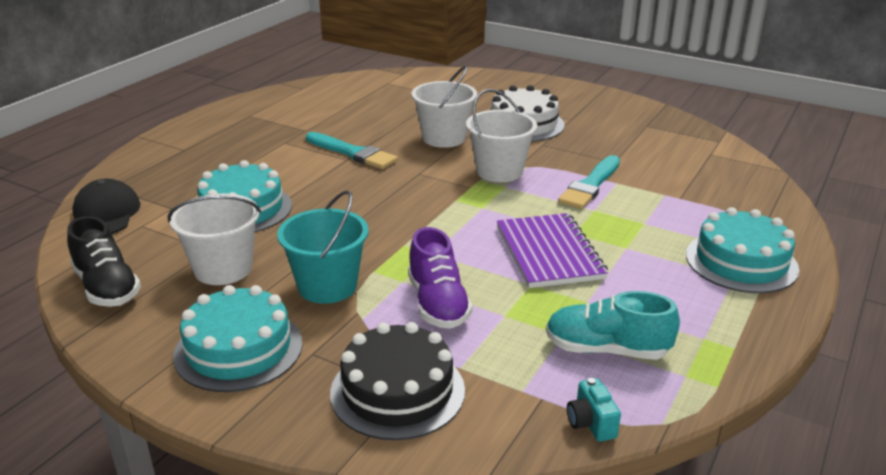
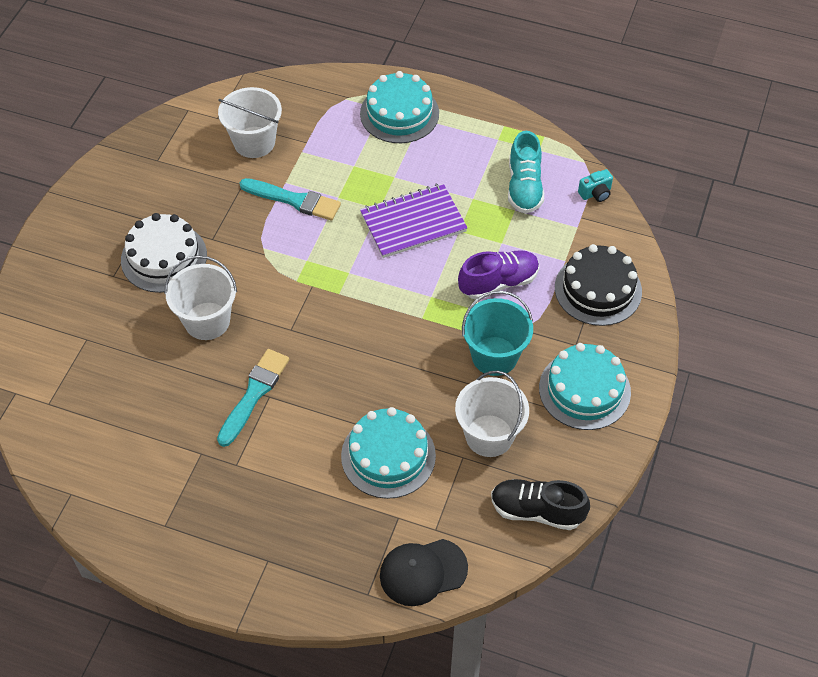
camera: 100 degrees left, 25 degrees up
black shoe [67,216,141,307] -> black shoe turned 120 degrees counterclockwise [491,479,590,530]
white bucket [466,89,537,182] -> white bucket moved to [218,87,282,158]

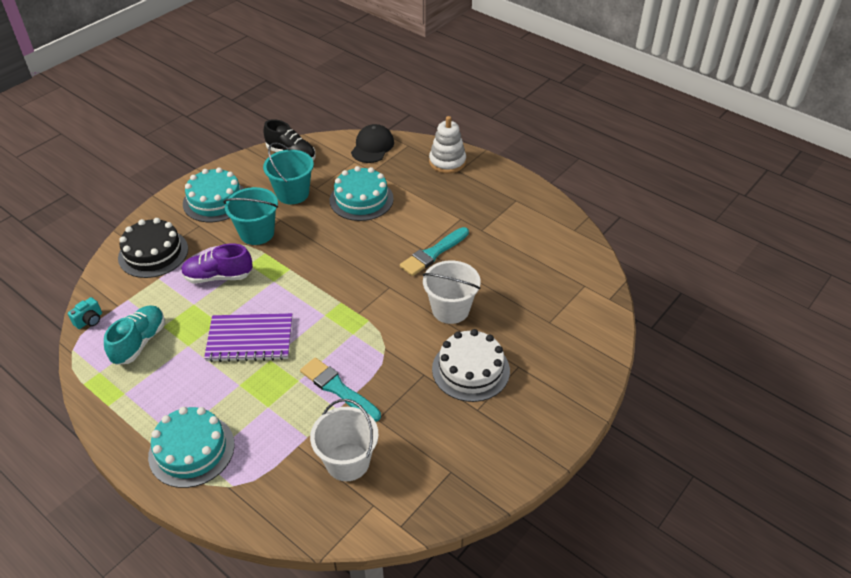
camera: 160 degrees left, 10 degrees down
black cap [380,539,468,606] -> black cap turned 75 degrees counterclockwise [351,124,394,163]
white bucket [455,371,529,457] -> turquoise bucket [263,142,314,204]
turquoise camera [578,169,613,202] -> turquoise camera turned 135 degrees clockwise [68,297,102,329]
none -> white stacking toy [429,116,466,173]

